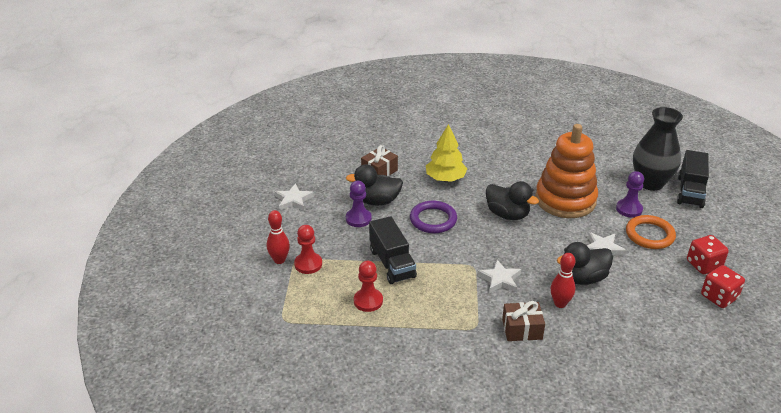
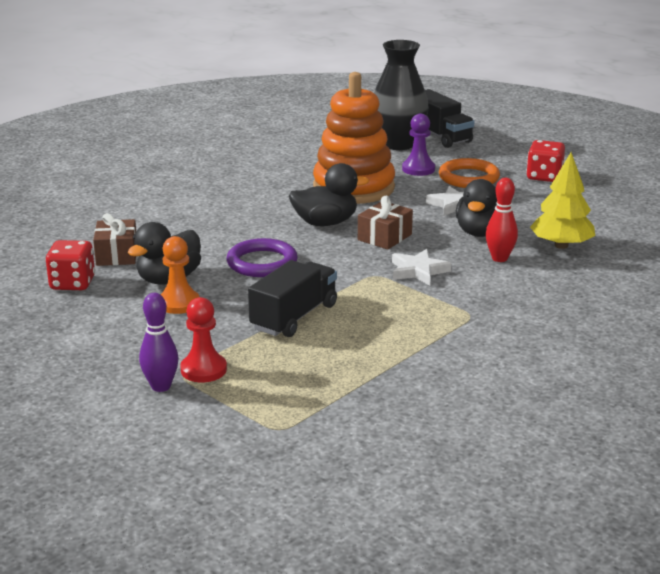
camera: 50 degrees left, 10 degrees down
red bowling pin [267,210,290,264] -> purple bowling pin [139,293,179,392]
white star [274,183,314,211] -> none
purple pawn [346,181,372,227] -> orange pawn [160,236,199,314]
red pawn [354,261,383,312] -> none
black truck [369,216,417,284] -> black truck turned 75 degrees counterclockwise [248,260,337,337]
yellow tree [426,124,467,182] -> yellow tree moved to [530,152,595,249]
brown gift [502,301,545,341] -> brown gift moved to [358,196,413,250]
red dice [701,265,745,308] -> red dice moved to [46,240,95,290]

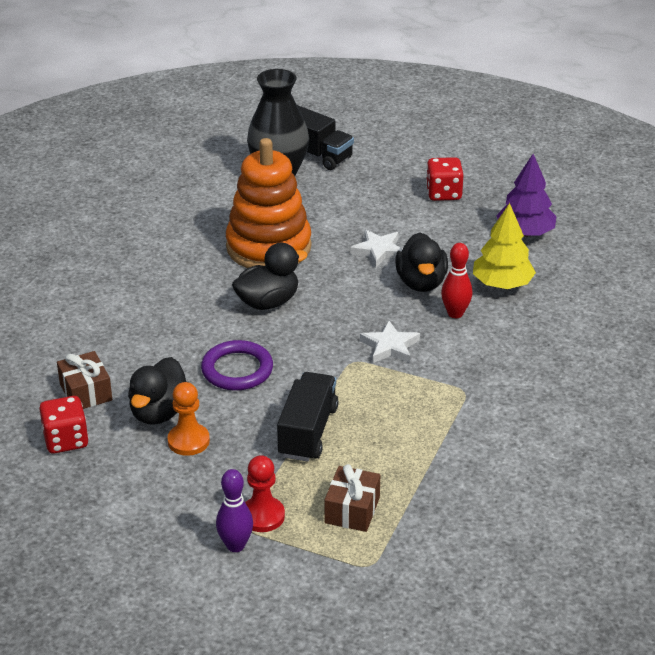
camera: 20 degrees left, 10 degrees up
brown gift [358,196,413,250] -> brown gift moved to [324,464,380,532]
purple pawn [402,114,435,176] -> none
orange ring [439,158,500,188] -> none
none -> purple tree [496,154,557,237]

